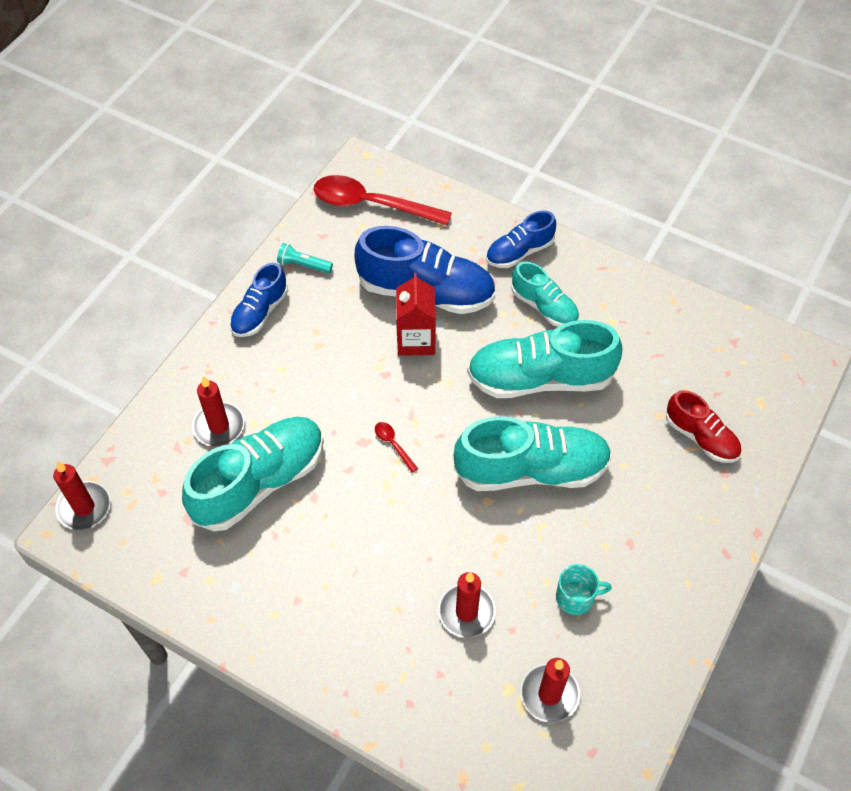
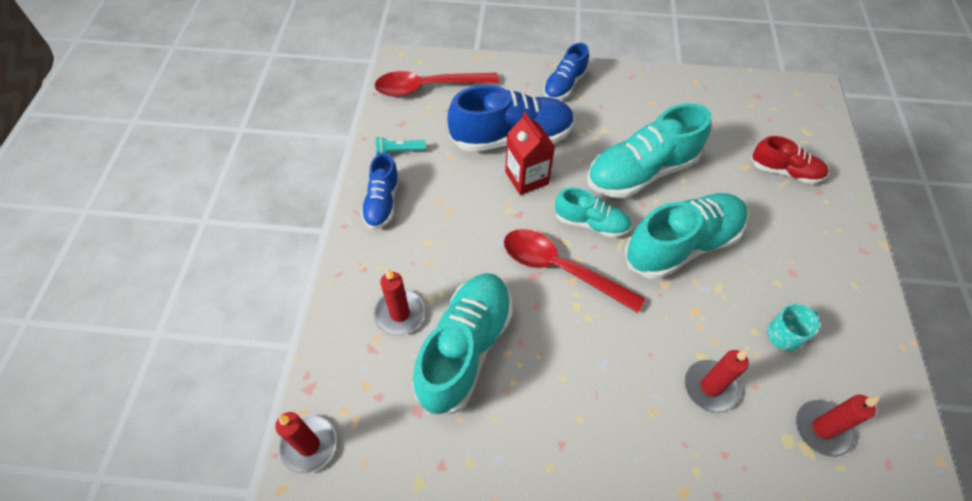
camera: 25 degrees left, 0 degrees up
red spoon [375,422,418,473] -> red spoon [504,229,645,313], size x2.49
turquoise shoe [511,261,579,327] -> turquoise shoe moved to [554,188,631,238]

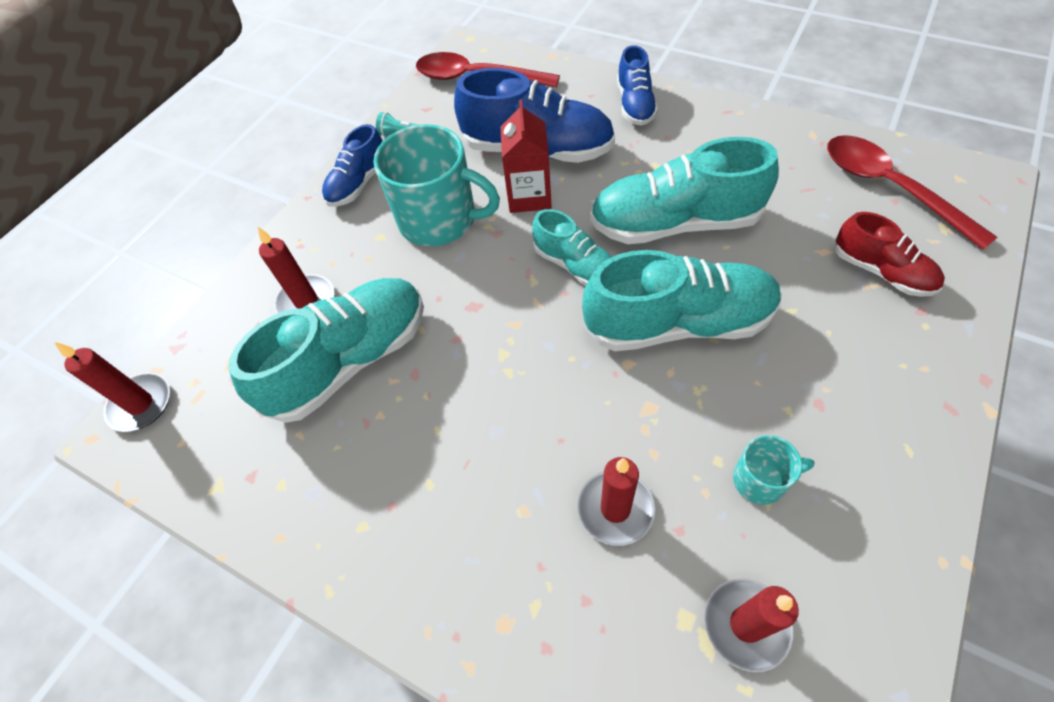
camera: 30 degrees right, 0 degrees up
red spoon [504,229,645,313] -> red spoon moved to [827,135,997,250]
blue shoe [543,43,589,100] -> blue shoe turned 60 degrees counterclockwise [617,45,658,126]
none -> turquoise mug [373,124,500,246]

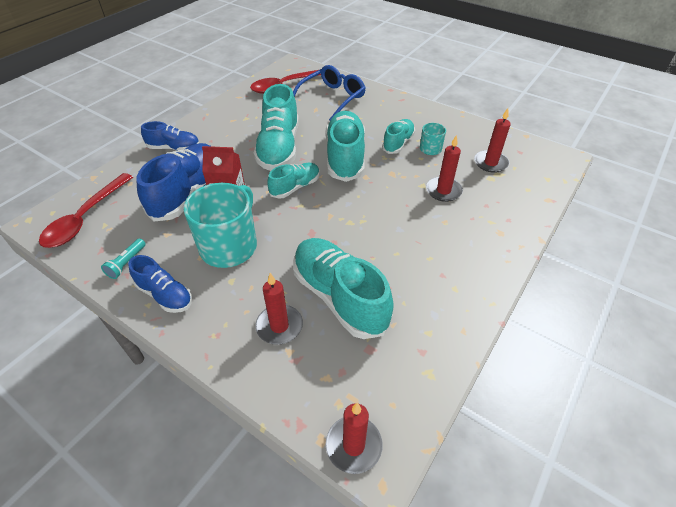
camera: 90 degrees left, 10 degrees down
red shoe [835,212,945,297] -> blue glasses [293,65,366,120]
none -> turquoise shoe [382,119,415,154]

